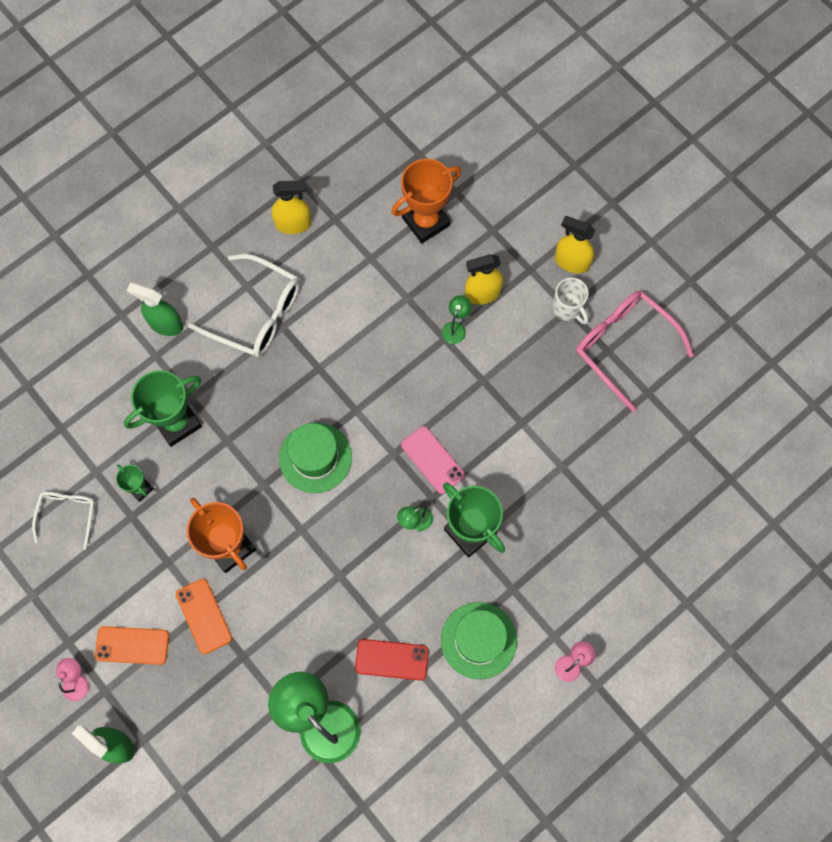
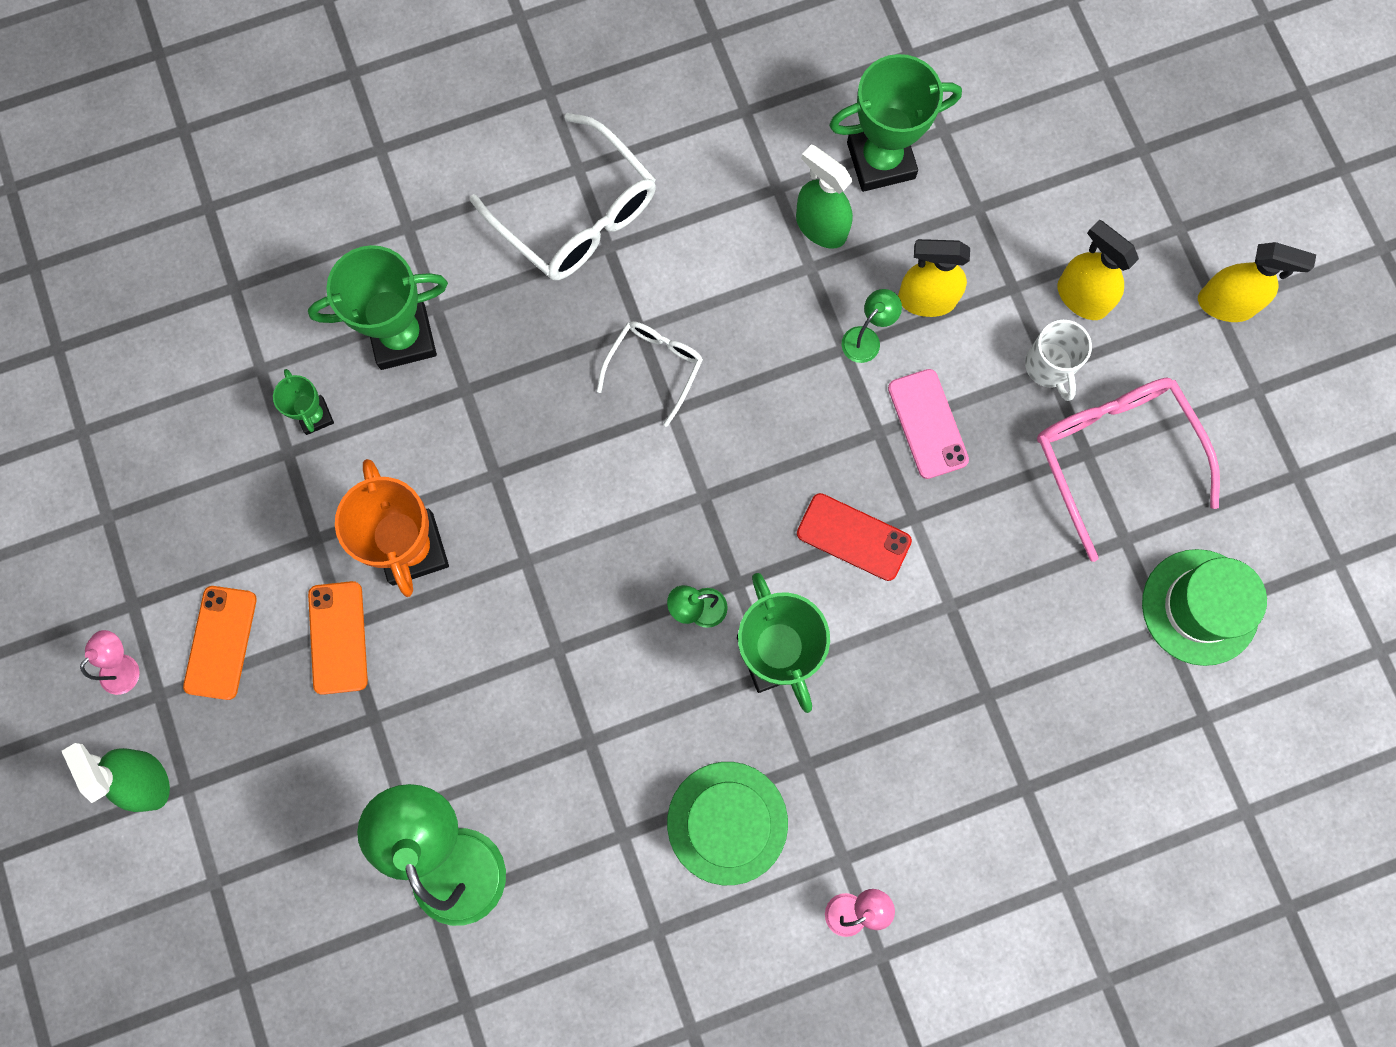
camera: 20 degrees right, 5 degrees up
white glasses [32,492,95,549] -> white glasses moved to [597,321,703,427]
orange phone [95,626,169,665] -> orange phone turned 75 degrees clockwise [183,586,257,700]
green spray bottle [127,283,183,336] -> green spray bottle moved to [796,144,853,249]
yellow spray bottle [272,180,311,234] -> yellow spray bottle moved to [1198,242,1316,322]
green hat [279,423,352,493] -> green hat moved to [1142,549,1267,666]
red phone [355,639,429,680] -> red phone moved to [797,493,912,581]
orange trophy [392,159,461,243] -> green trophy [829,54,962,192]
pink phone [401,426,465,494] -> pink phone moved to [888,369,969,479]

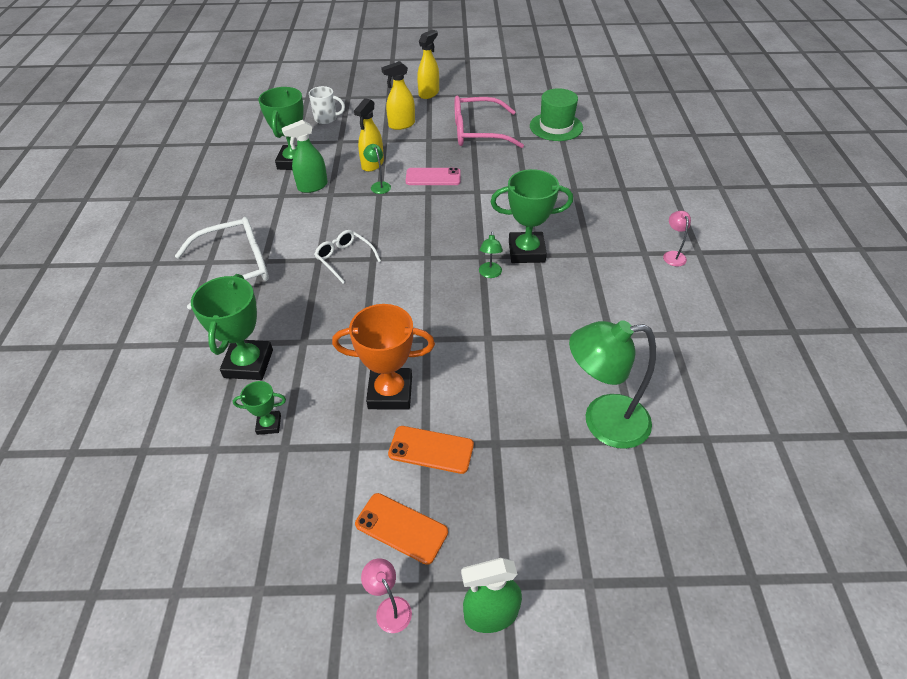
camera: 70 degrees left, 30 degrees down
green hat [667,762,788,885] -> none
red phone [797,493,912,581] -> none
white mug [1025,320,1092,401] -> white mug moved to [309,86,345,124]

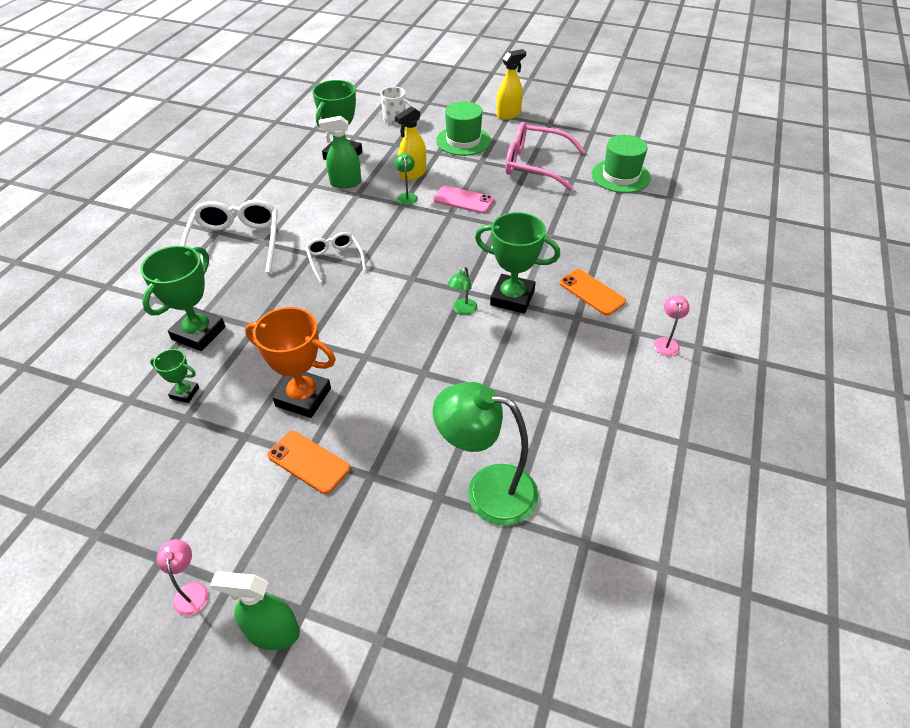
camera: 20 degrees right, 0 degrees up
white glasses [175,217,269,310] -> white glasses turned 90 degrees counterclockwise [180,200,278,273]
orange phone [355,493,448,565] -> orange phone moved to [559,269,626,316]
yellow spray bottle [381,61,415,130] -> green hat [436,101,491,156]

